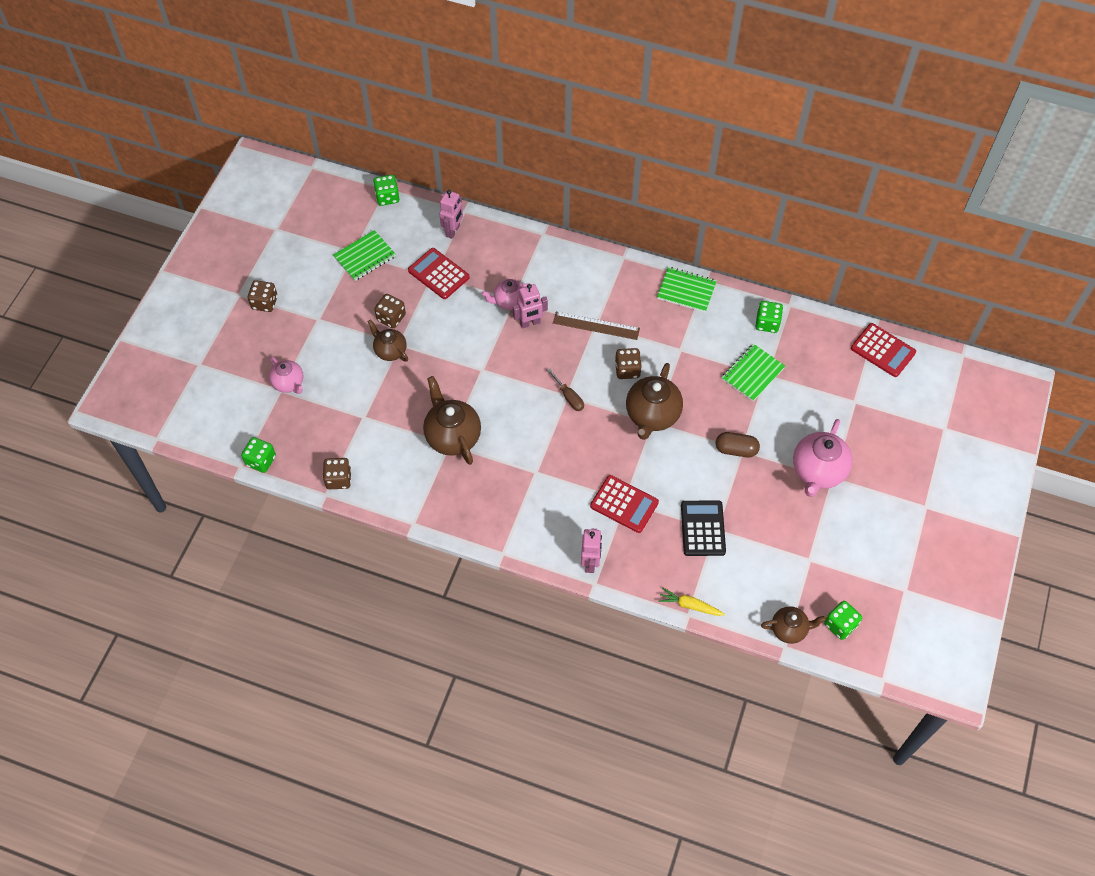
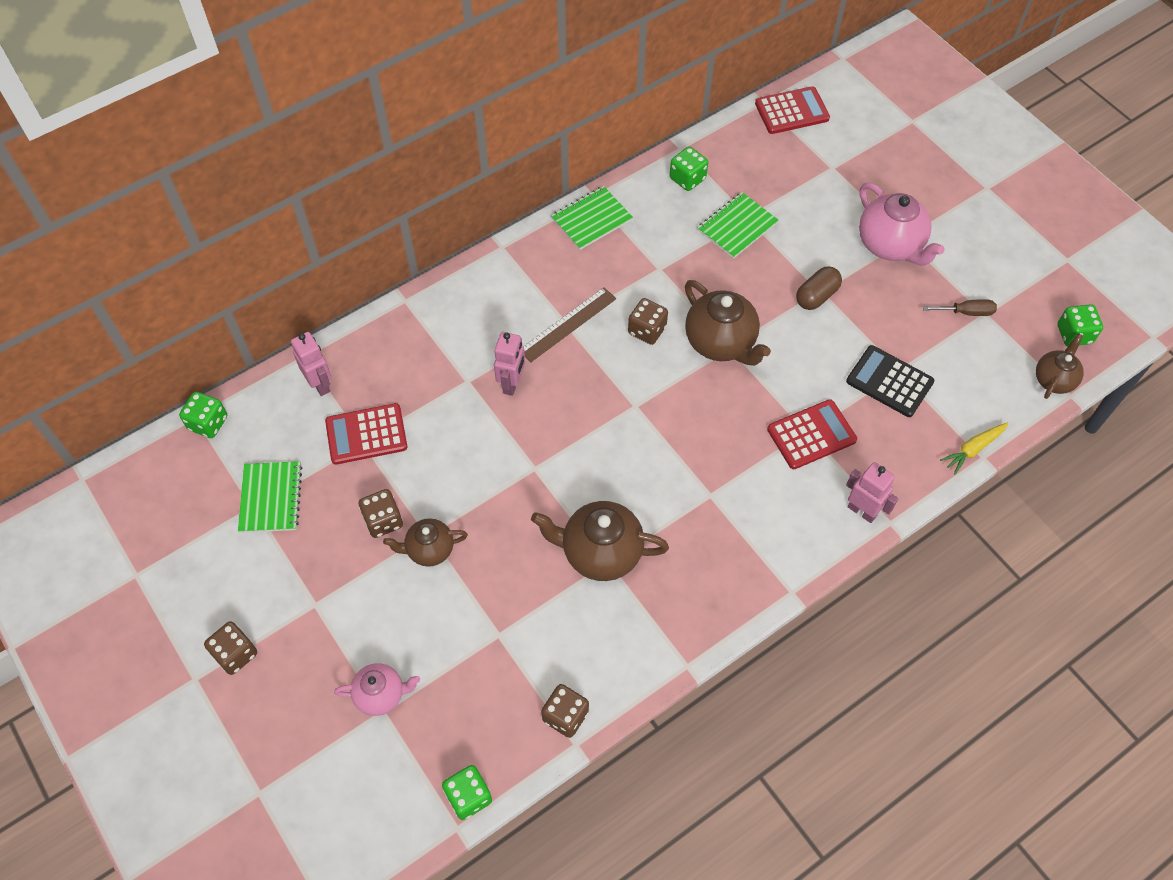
camera: 55 degrees left, 0 degrees up
pink teapot [481,279,533,310] -> none
brown screwdriver [547,368,584,411] -> brown screwdriver moved to [923,299,997,316]
green notebook [722,344,785,401] -> green notebook turned 60 degrees clockwise [697,192,779,259]

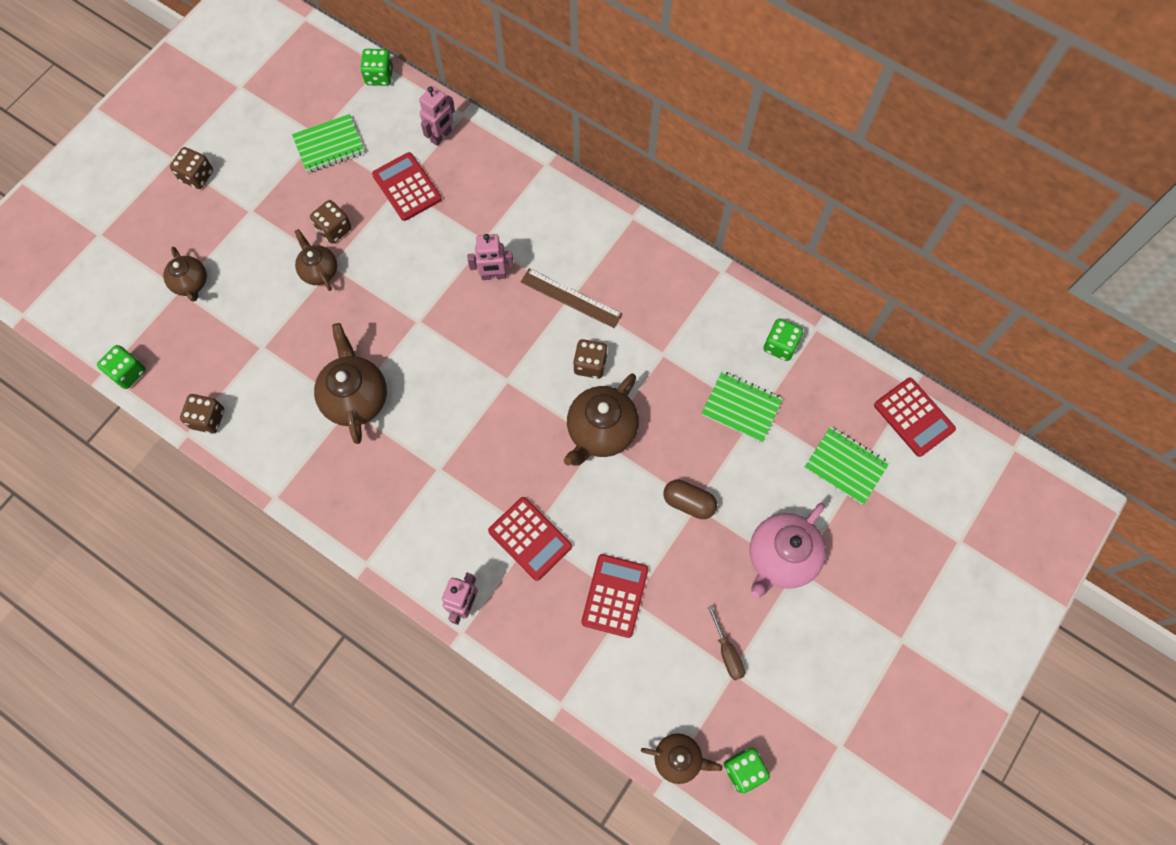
camera: 70 degrees right, 10 degrees up
pink teapot [334,663,420,716] -> brown teapot [163,247,207,302]
green notebook [551,186,633,250] -> green notebook moved to [804,426,889,505]
black calculator [846,345,934,417] -> red calculator [581,554,648,638]
yellow carrot [940,422,1008,474] -> none

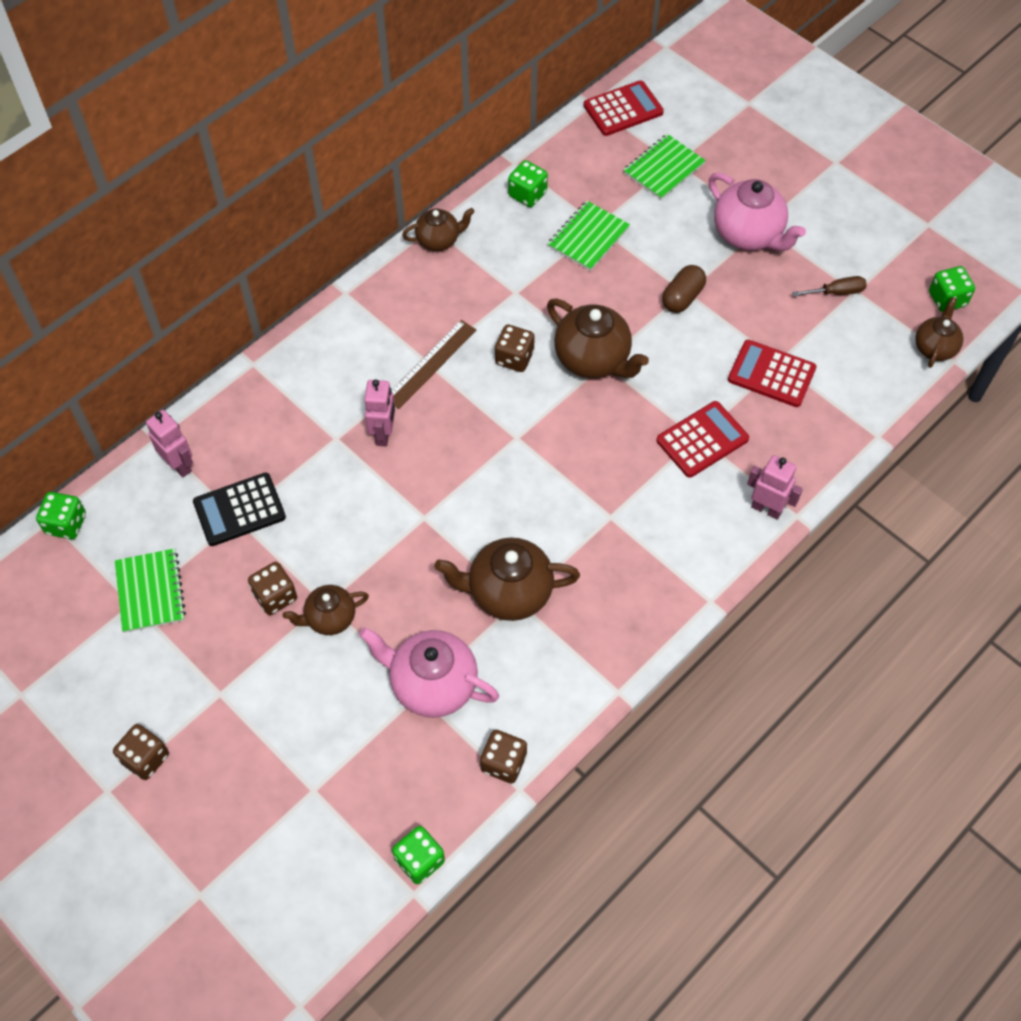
camera: 80 degrees left, 10 degrees down
brown teapot [163,247,207,302] -> brown teapot moved to [402,208,475,251]
red calculator [372,152,442,221] -> black calculator [193,473,286,546]
none -> pink teapot [359,627,499,718]

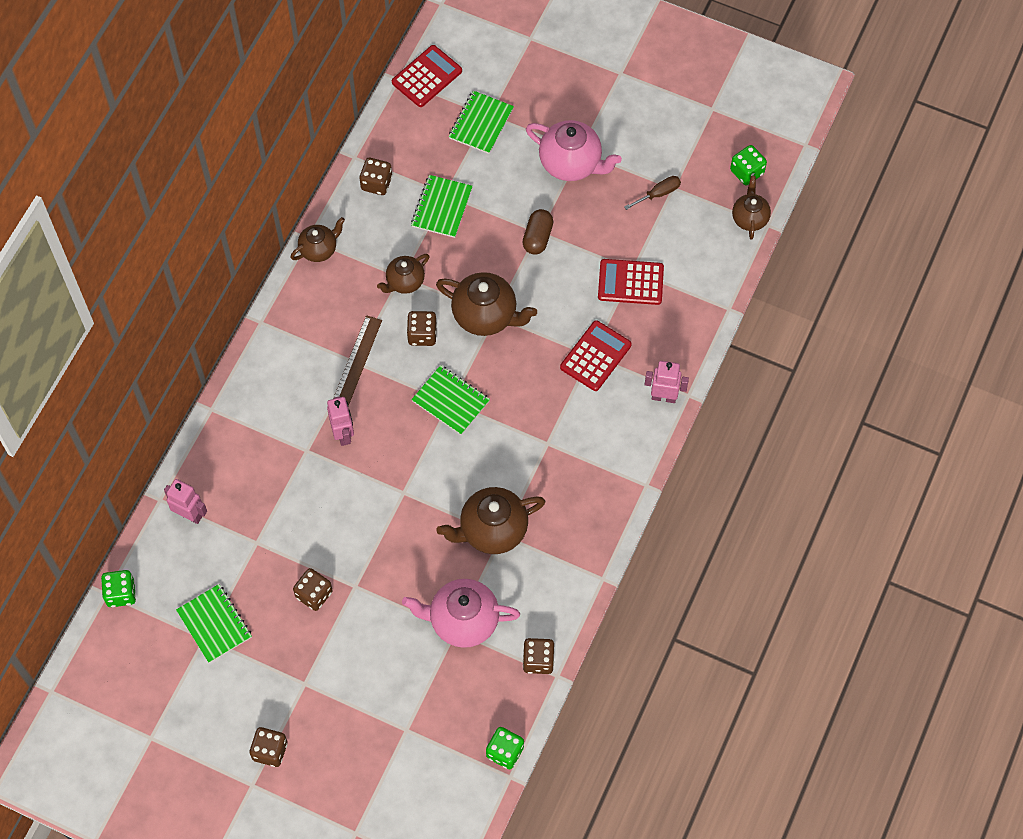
camera: 20 degrees left, 5 degrees up
black calculator [193,473,286,546] -> none
brown teapot [283,585,369,635] -> brown teapot moved to [377,254,429,294]
green dice [508,160,548,207] -> brown dice [359,158,392,195]
none -> green notebook [411,365,490,435]

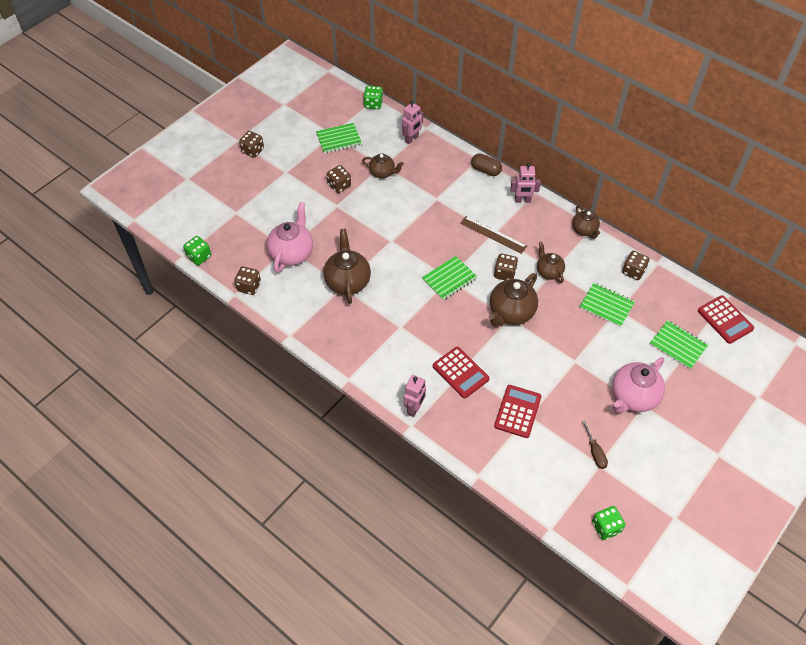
camera: 105 degrees right, 10 degrees down
pink robot [327,396,354,446] -> pink robot moved to [510,163,541,203]
brown capsule [522,209,553,255] -> brown capsule moved to [471,153,502,176]
brown teapot [732,176,771,240] -> brown teapot moved to [362,153,404,178]

